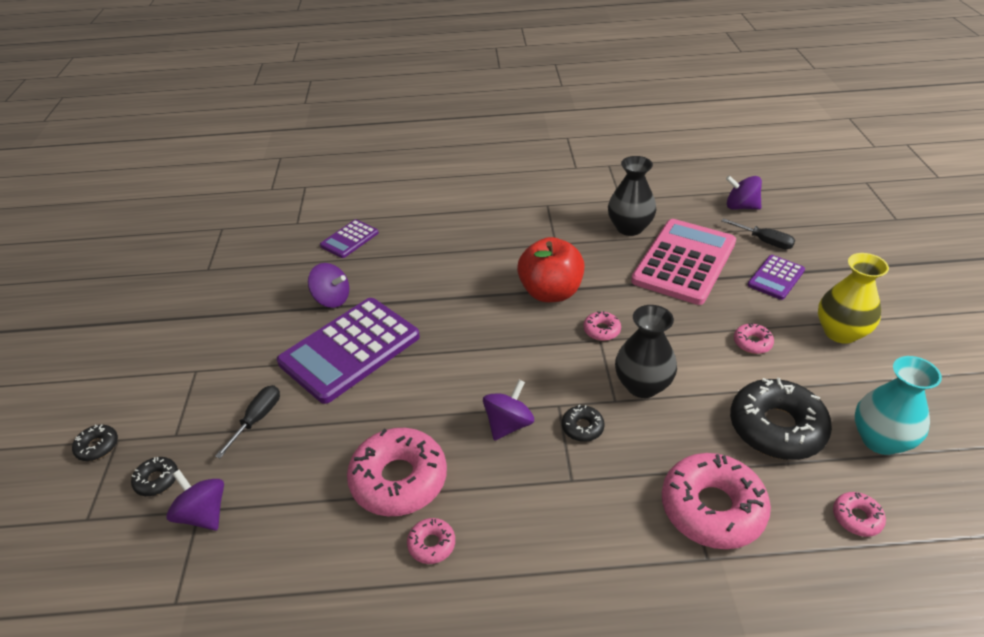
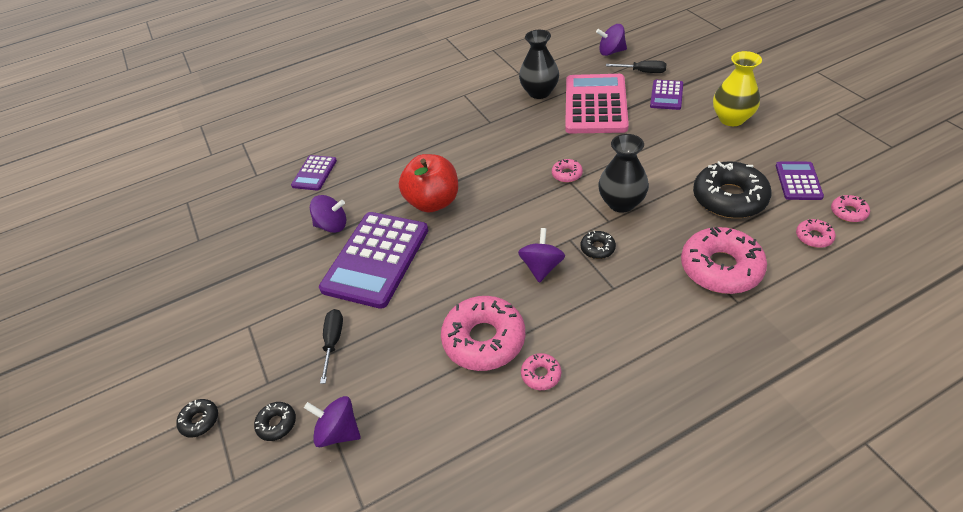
camera: 20 degrees left, 5 degrees up
red apple [517,237,585,302] -> red apple moved to [399,154,458,212]
pink donut [734,323,774,354] -> pink donut moved to [831,195,870,222]
turquoise vase [855,356,942,455] -> purple calculator [776,162,824,200]

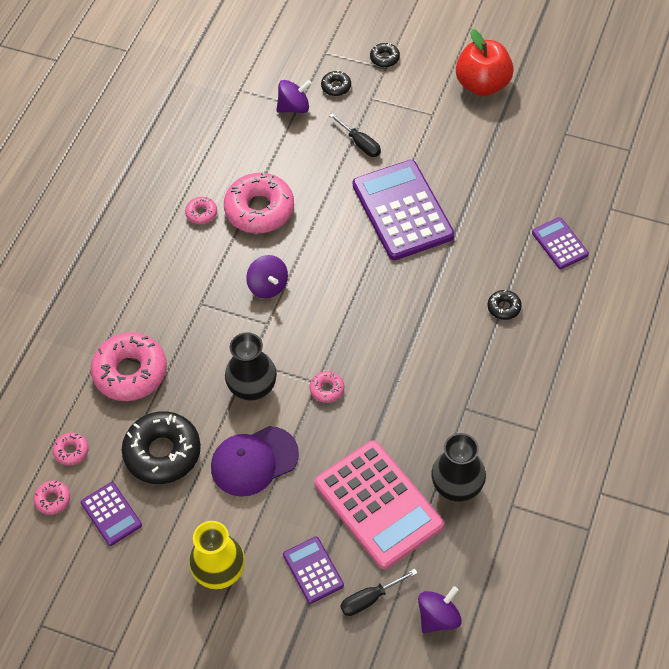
camera: 135 degrees right, 10 degrees up
purple spinning top [310,195,346,233] -> none
red apple [399,154,458,212] -> red apple moved to [456,29,514,96]
black donut [581,231,616,259] -> black donut moved to [488,290,522,320]
none -> purple cap [211,426,299,497]

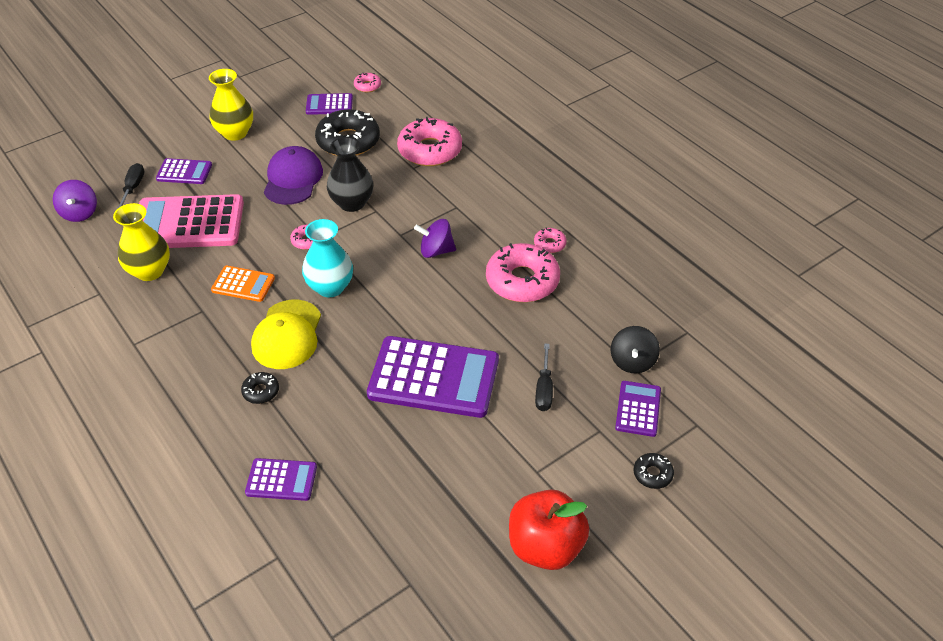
camera: 120 degrees right, 10 degrees down
pink donut [53,433,89,466] -> none
purple spinning top [276,80,312,113] -> black spinning top [611,326,660,373]
black donut [321,71,351,96] -> purple calculator [615,381,661,437]
black screwdriver [329,113,381,157] -> black screwdriver turned 75 degrees counterclockwise [535,344,553,411]
black vase [431,433,486,502] -> yellow vase [113,203,170,281]
none -> orange calculator [211,266,275,302]
none -> yellow cap [251,300,321,369]
none -> turquoise vase [302,219,353,297]

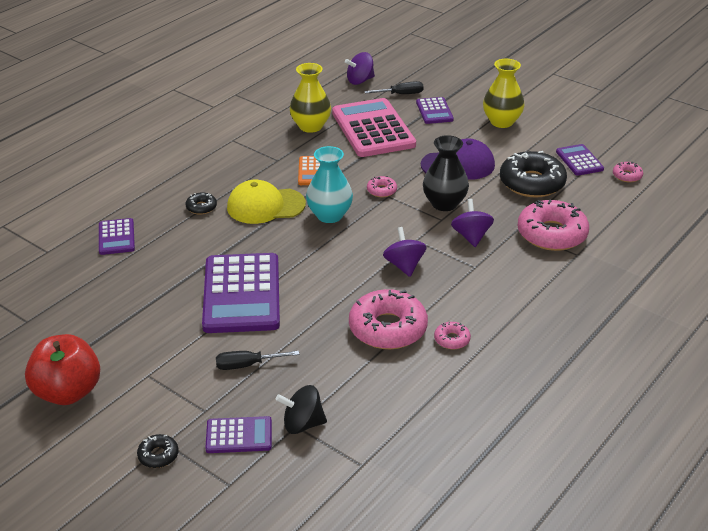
camera: 75 degrees right, 10 degrees down
none -> purple spinning top [451,199,494,247]

